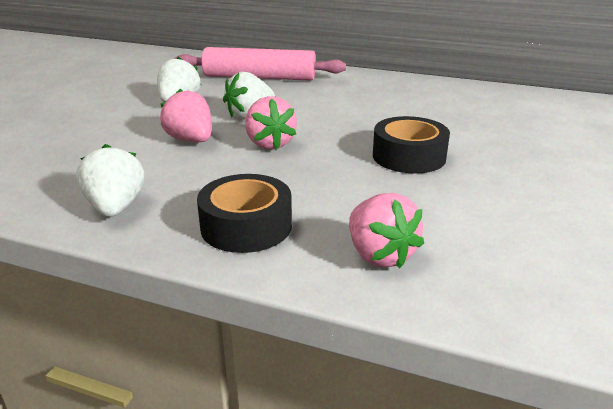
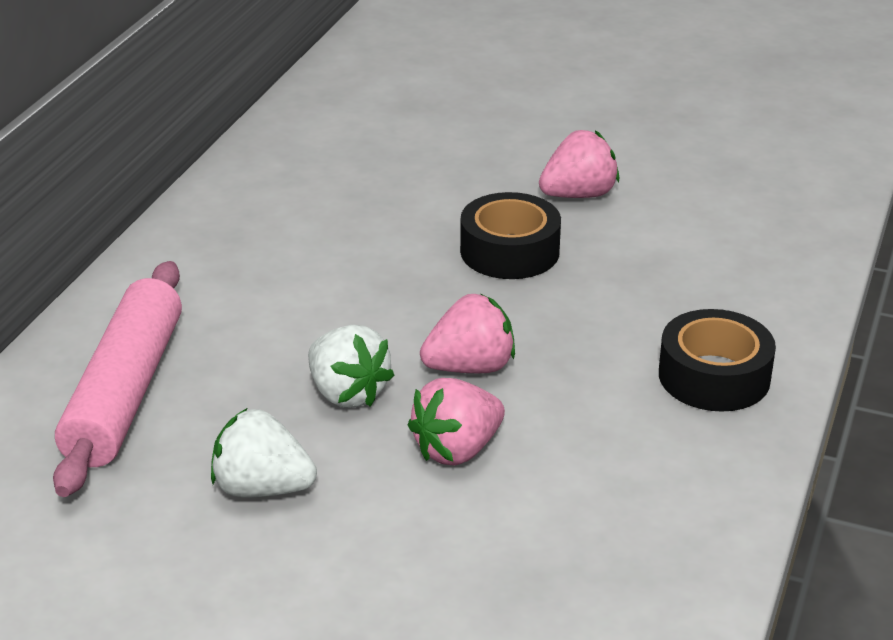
camera: 90 degrees left, 5 degrees up
white strawberry [76,144,144,217] -> none
pink strawberry [349,193,424,268] -> pink strawberry moved to [539,130,619,198]

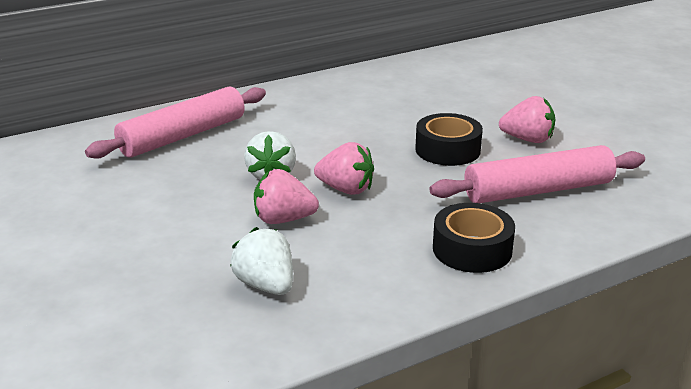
camera: 40 degrees right, 5 degrees down
white strawberry [211,408,317,497] -> white strawberry moved to [230,227,293,295]
none -> pink rolling pin [430,145,645,203]

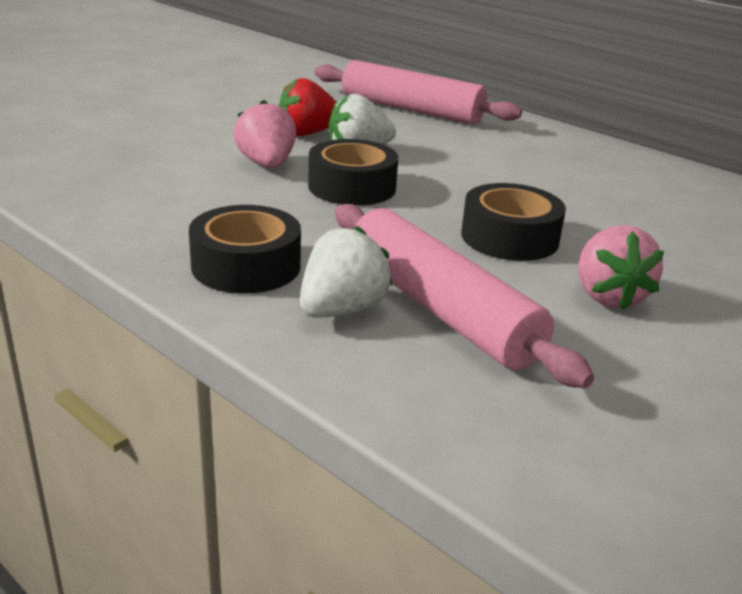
camera: 70 degrees right, 0 degrees up
white strawberry [230,227,293,295] -> white strawberry moved to [300,226,393,318]
pink strawberry [314,142,374,195] -> black tape [308,139,398,206]
none -> red strawberry [279,78,336,136]

